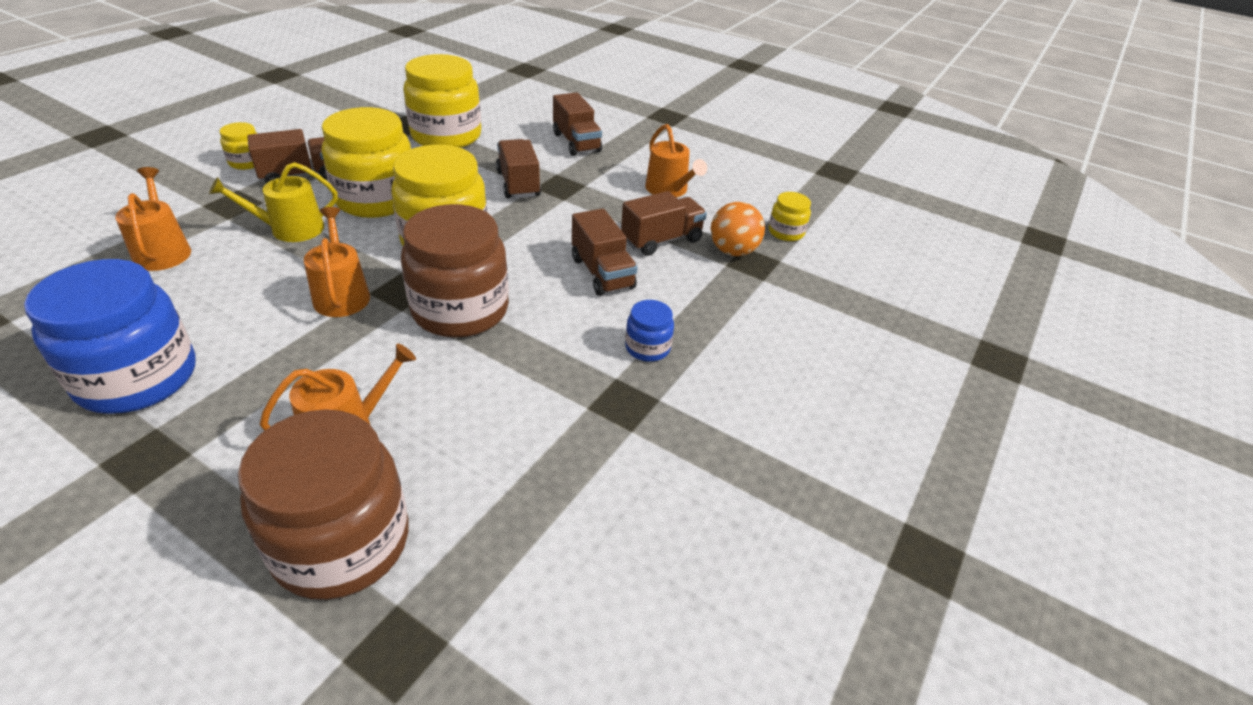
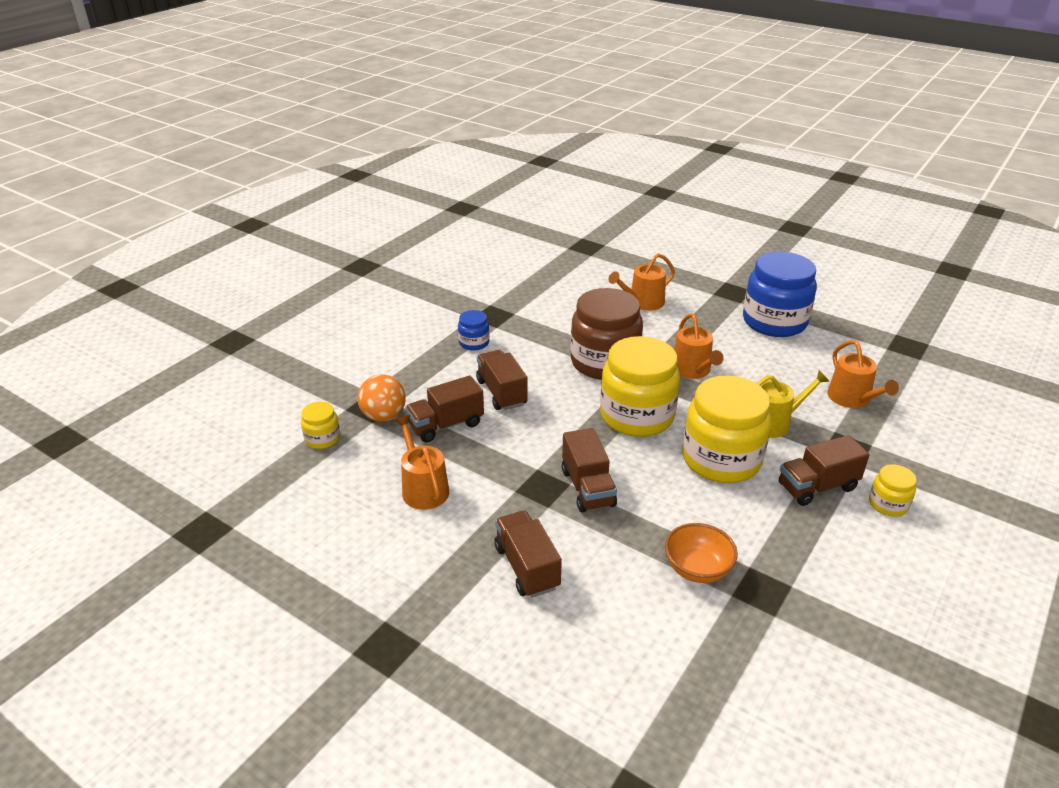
camera: 175 degrees left, 5 degrees down
brown jar [238,409,409,600] -> none
yellow jar [403,54,481,148] -> orange bowl [665,523,738,583]

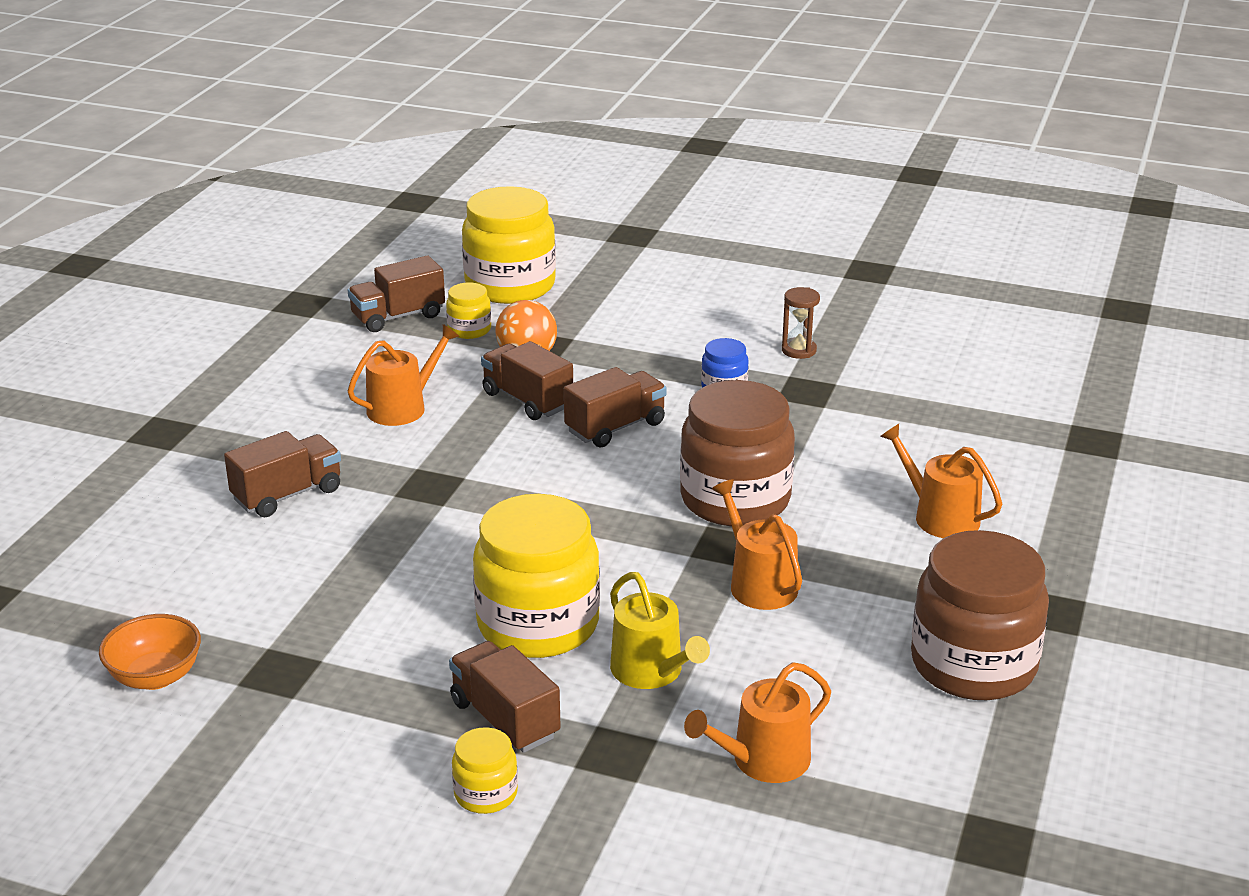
camera: 75 degrees right, 5 degrees down
brown truck [562,428,617,513] -> brown truck moved to [348,255,445,332]
yellow jar [600,336,680,437] -> yellow jar moved to [462,186,556,304]
orange bowl [665,523,738,583] -> orange bowl moved to [99,614,201,690]
orange watering can [674,313,724,379] -> orange watering can turned 90 degrees clockwise [712,479,802,610]
blue jar [743,252,817,337] -> brown jar [911,530,1049,700]
none -> brown hourglass [782,287,820,359]

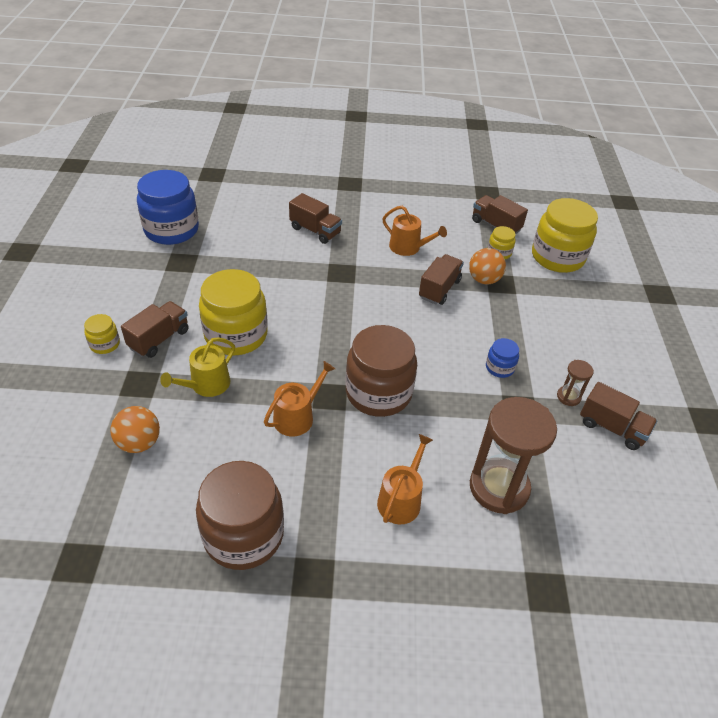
camera: 70 degrees right, 15 degrees up
orange bowl [99,614,201,690] -> blue jar [137,170,199,245]
brown truck [564,367,667,447] -> brown truck moved to [580,382,657,450]
orange watering can [684,662,831,783] -> orange ball [110,406,160,453]
none -> brown hourglass [470,397,557,514]

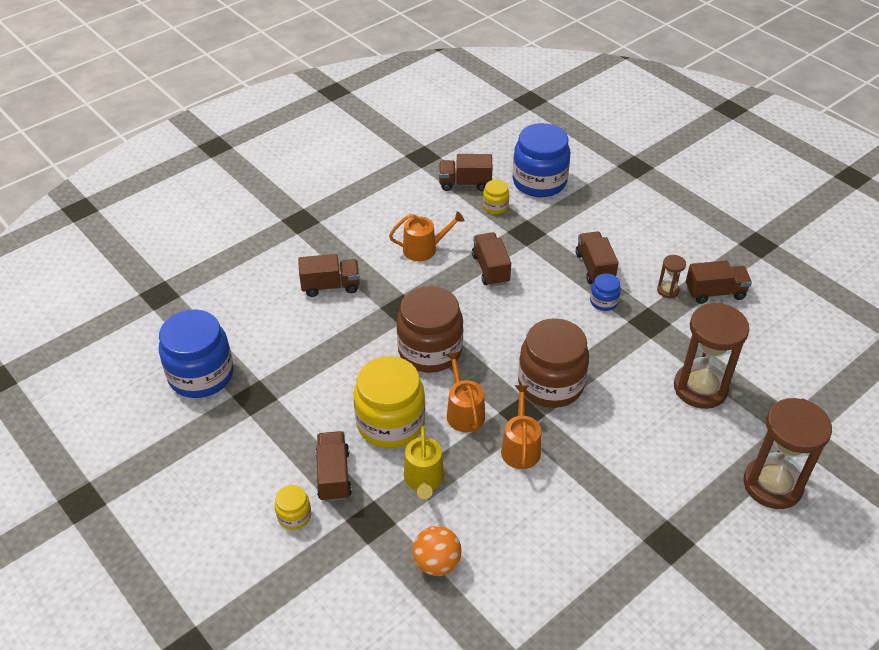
camera: 40 degrees left, 0 degrees up
brown jar [196,461,284,570] -> brown jar moved to [397,286,463,373]
orange watering can [377,434,433,524] -> orange watering can moved to [446,352,485,432]
orange ball [469,248,506,284] -> none
yellow jar [532,198,598,273] -> blue jar [513,123,570,197]
none -> brown truck [576,231,619,284]
none -> brown hourglass [744,398,832,509]

